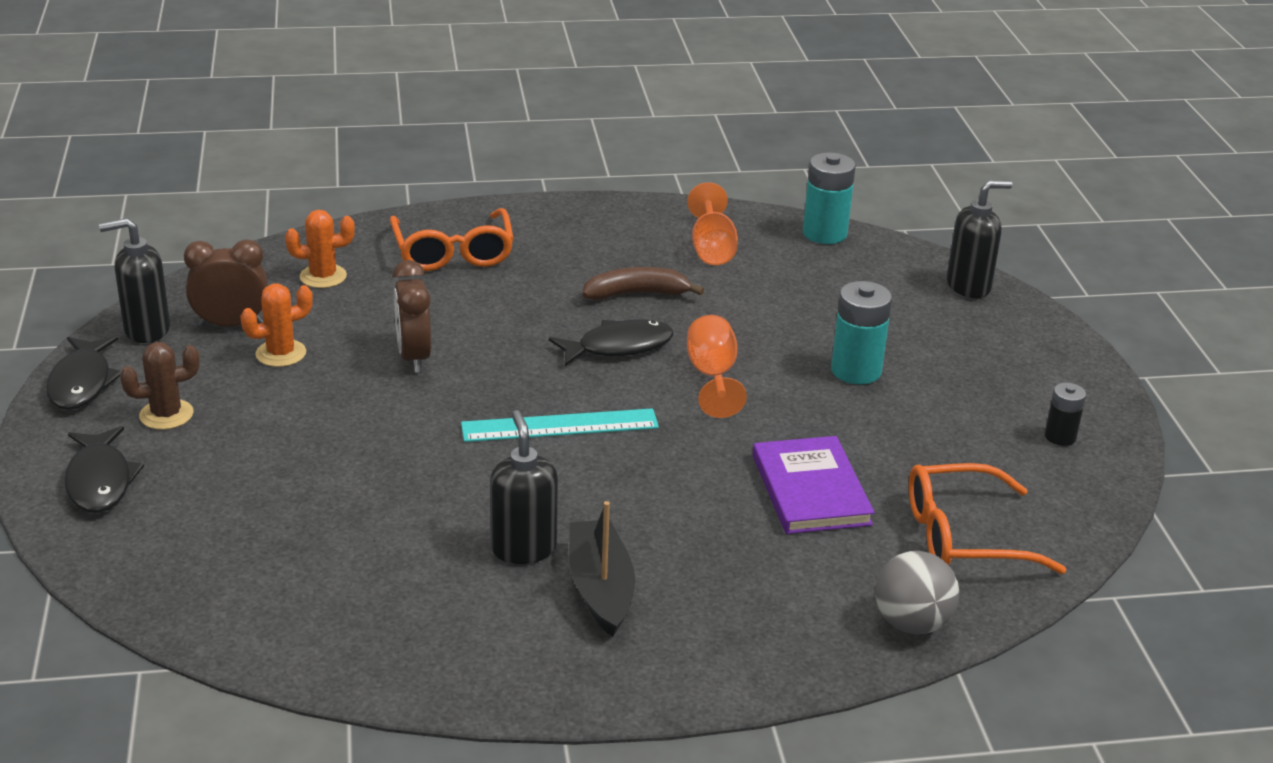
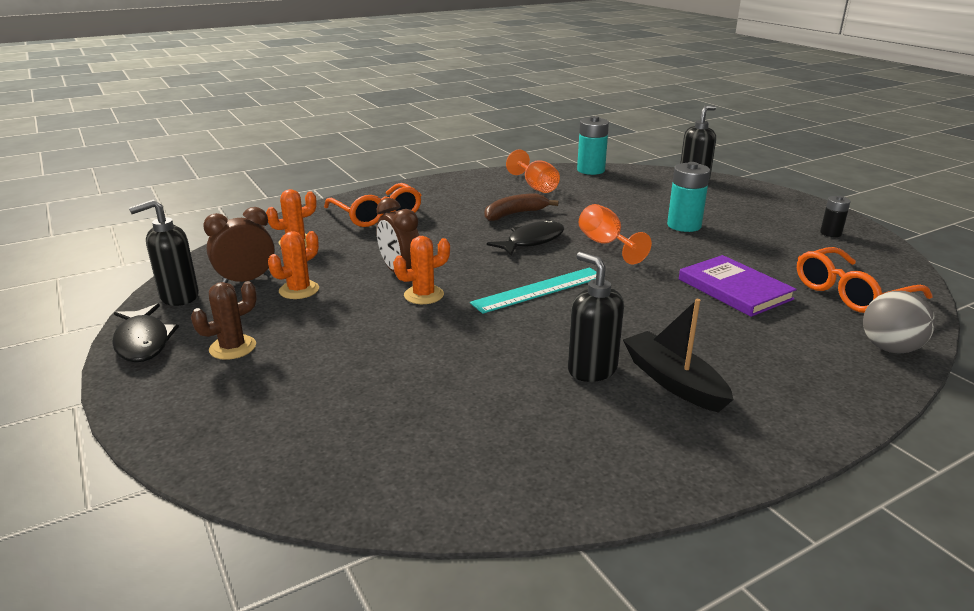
camera: 20 degrees left, 5 degrees down
black fish [64,426,144,513] -> none
none -> orange cactus [393,236,450,304]

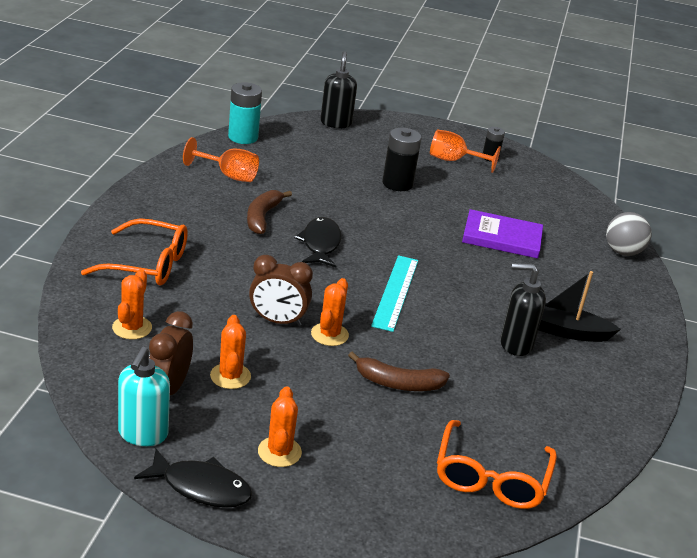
camera: 50 degrees left, 5 degrees up
black soap dispenser [129,200,199,306] -> turquoise soap dispenser [118,347,170,446]
brown cactus [191,281,257,360] -> orange cactus [258,386,302,467]
orange goblet [579,204,652,264] -> orange goblet moved to [430,129,501,173]
turquoise battery [667,162,710,232] -> black battery [382,128,421,191]
orange glasses [797,247,932,313] -> orange glasses moved to [437,420,557,509]
none -> brown banana [348,352,450,391]

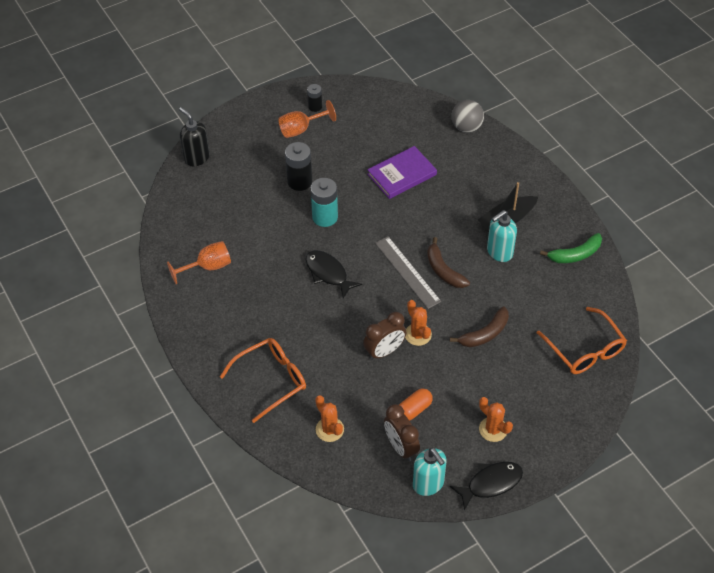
camera: 40 degrees left, 20 degrees up
orange cactus [210,315,251,389] -> orange capsule [399,388,433,421]
turquoise battery [228,82,262,144] -> turquoise battery moved to [310,178,338,227]
brown banana [247,190,292,234] -> brown banana moved to [427,237,470,288]
turquoise ruler [371,255,418,332] -> grey ruler [375,236,441,309]
black soap dispenser [500,263,546,356] -> turquoise soap dispenser [487,210,517,262]
none -> green banana [540,233,602,263]

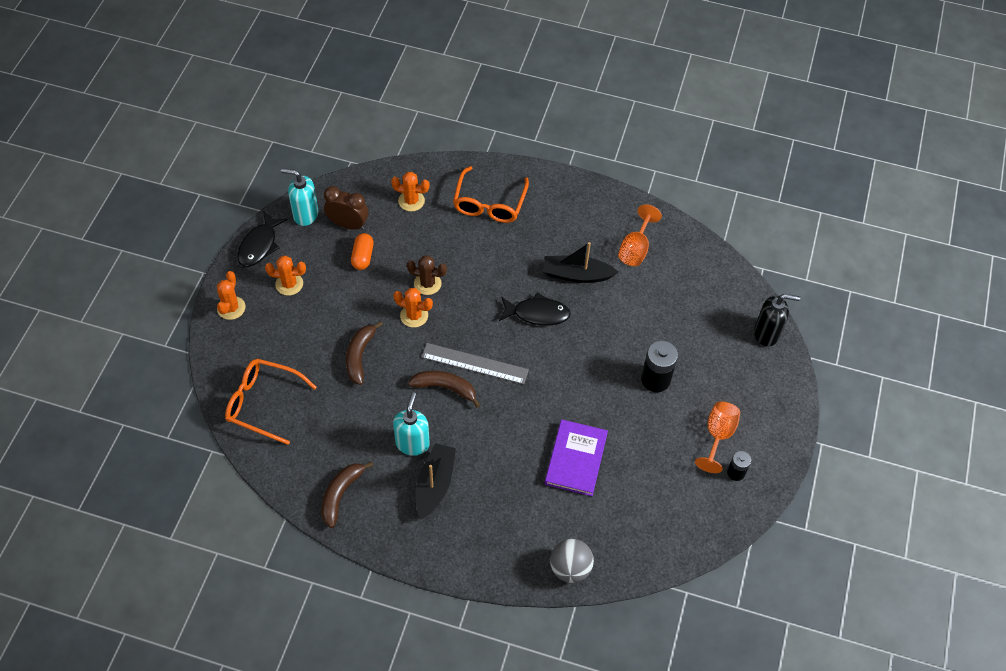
camera: 135 degrees right, 5 degrees up
turquoise battery [310,178,338,227] -> none
brown clock [363,312,406,360] -> brown cactus [407,255,447,295]
green banana [540,233,602,263] -> brown banana [322,461,373,528]
none -> orange cactus [217,271,246,320]
none -> black boat [543,242,618,283]

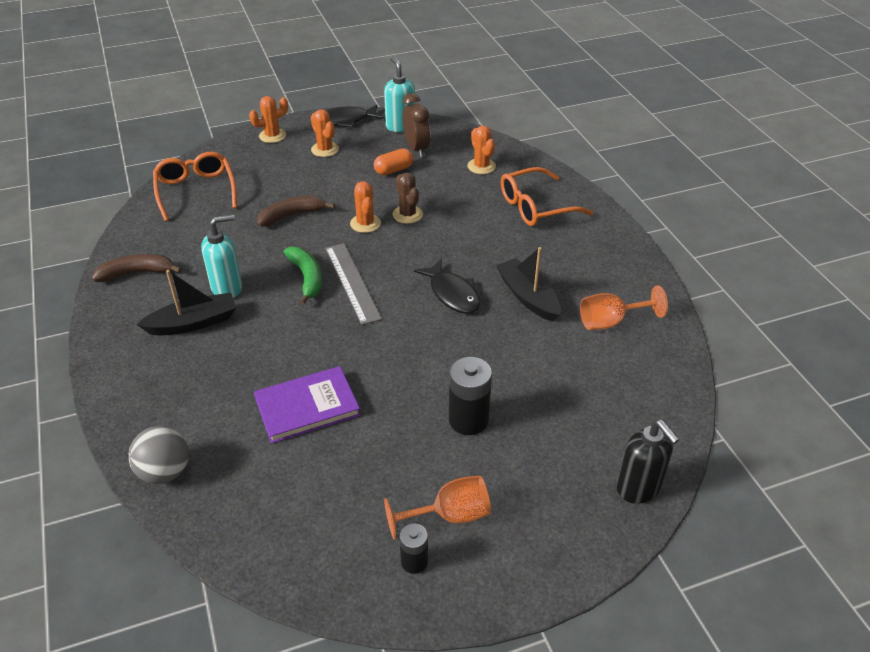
camera: 55 degrees right, 15 degrees down
brown banana [408,371,480,408] -> green banana [284,247,322,305]

